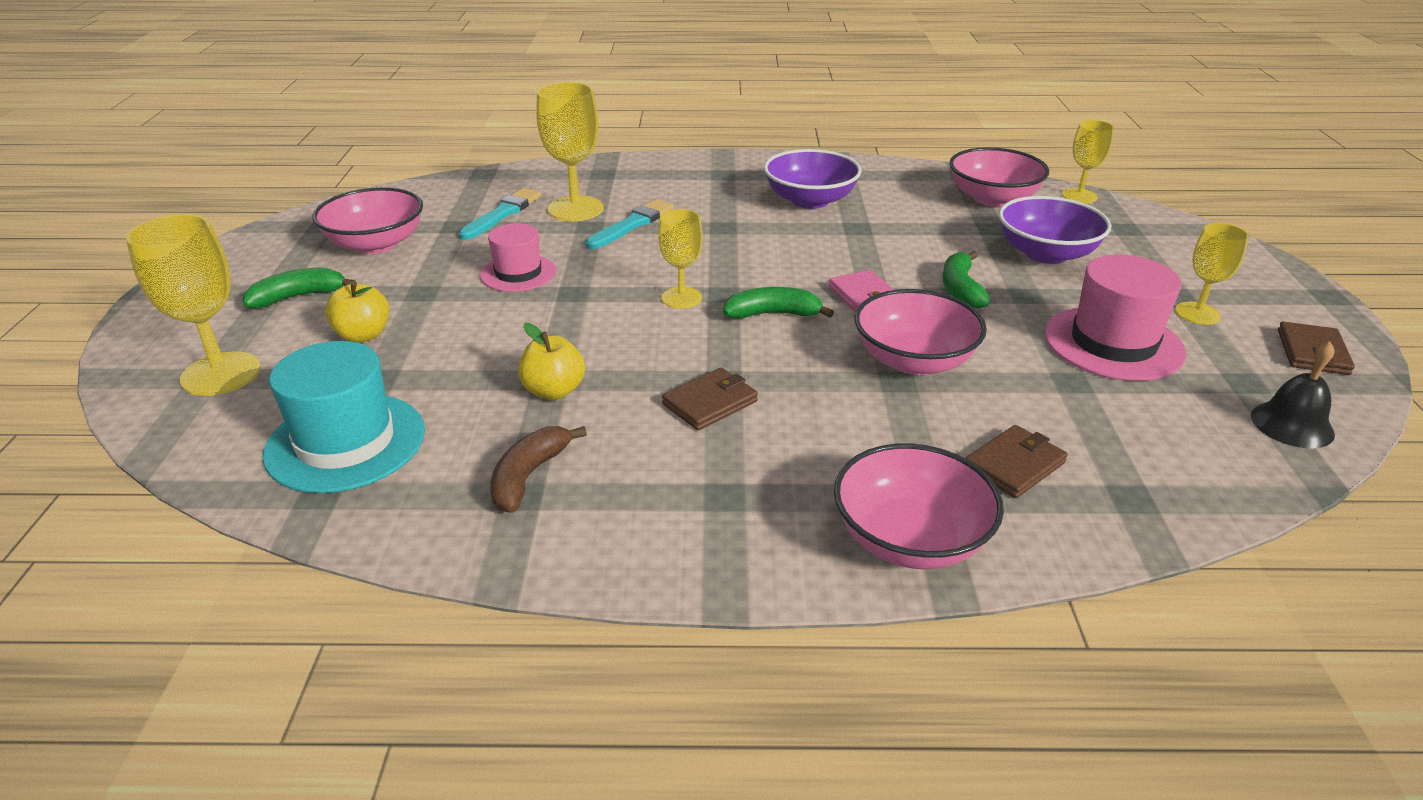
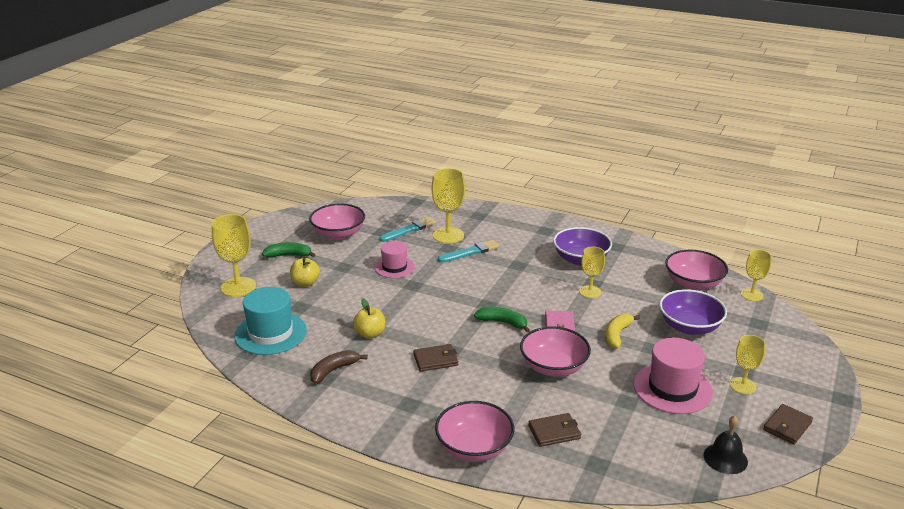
camera: 25 degrees right, 5 degrees down
yellow goblet [658,209,703,309] -> yellow goblet moved to [579,247,605,298]
green banana [943,251,990,309] -> yellow banana [605,314,640,349]

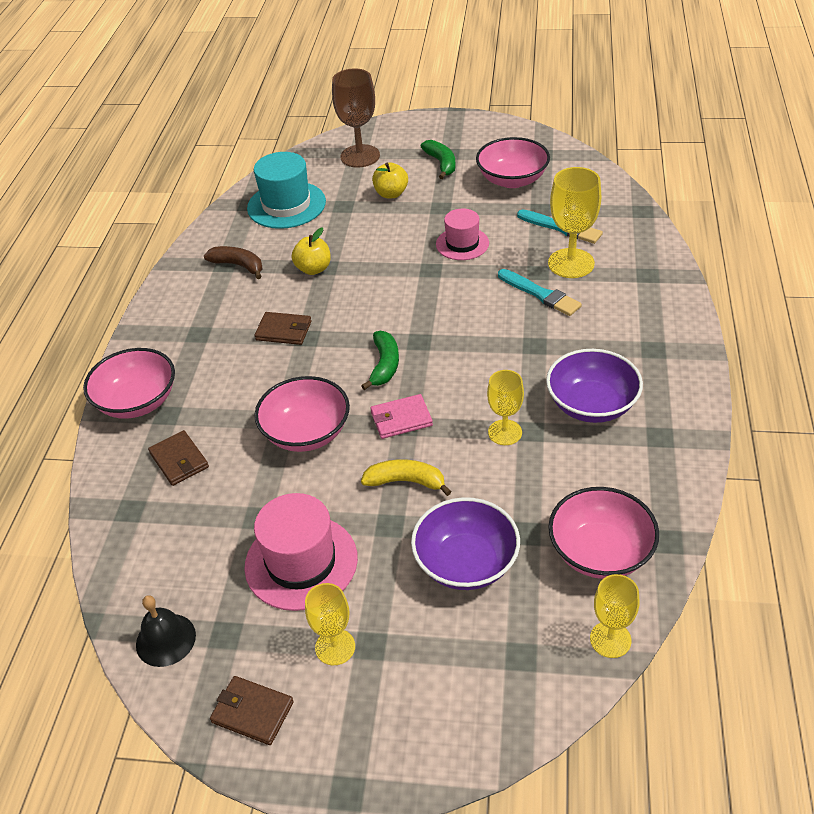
camera: 75 degrees right, 15 degrees up
yellow goblet [212,214,256,297] -> brown goblet [332,68,380,168]
brown wallet [413,344,458,372] -> brown wallet turned 45 degrees counterclockwise [255,312,312,345]

